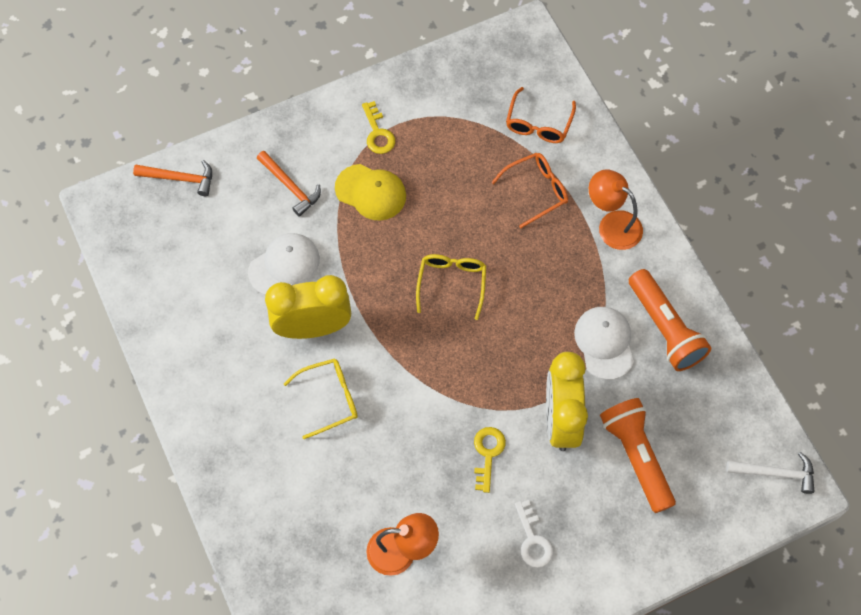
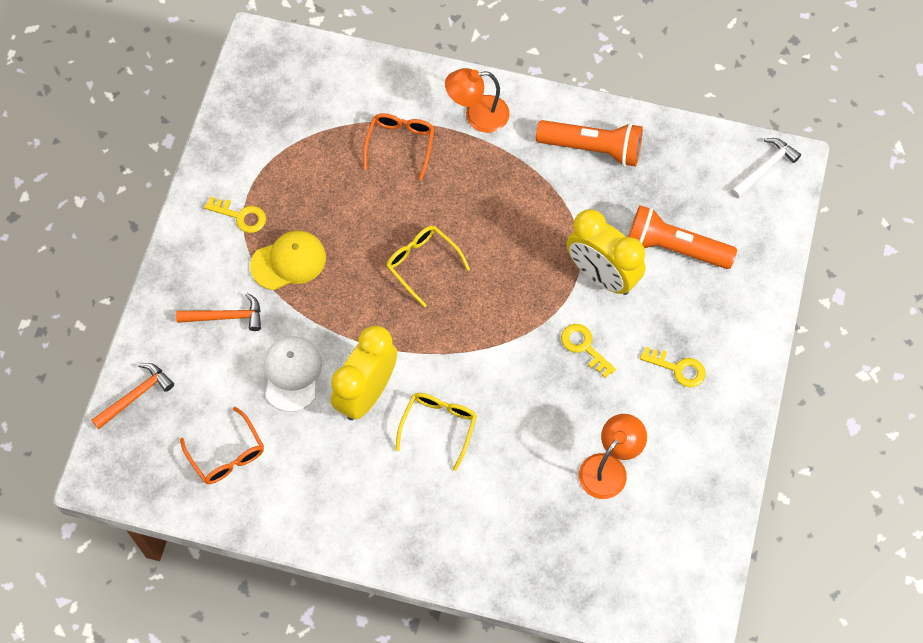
camera: 50 degrees left, 0 degrees up
orange glasses [506,87,576,143] -> orange glasses moved to [180,407,264,484]
white key [515,500,553,568] -> yellow key [640,347,706,387]
white cap [574,307,634,380] -> none

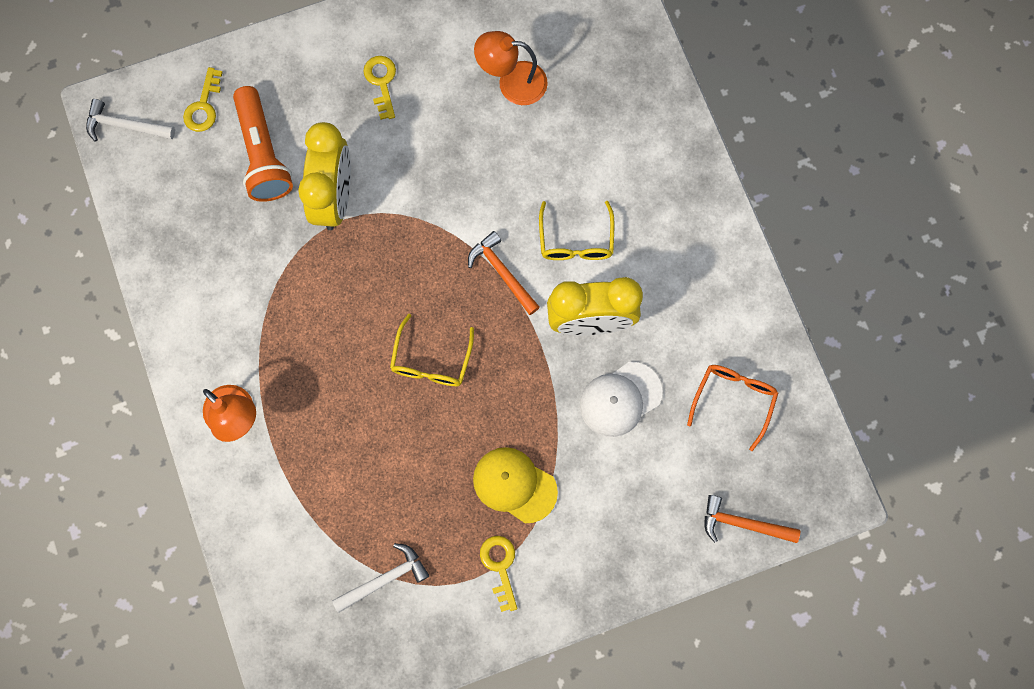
camera: 125 degrees left, 10 degrees up
orange hammer [176,293,261,331] -> orange hammer moved to [468,231,540,315]
orange glasses [363,113,435,180] -> none
yellow glasses [395,393,477,471] -> yellow glasses turned 75 degrees counterclockwise [539,201,614,260]
orange flashlight [536,120,643,167] -> none
yellow key [561,324,616,378] -> yellow key moved to [183,67,223,132]
none -> white hammer [332,543,429,613]

